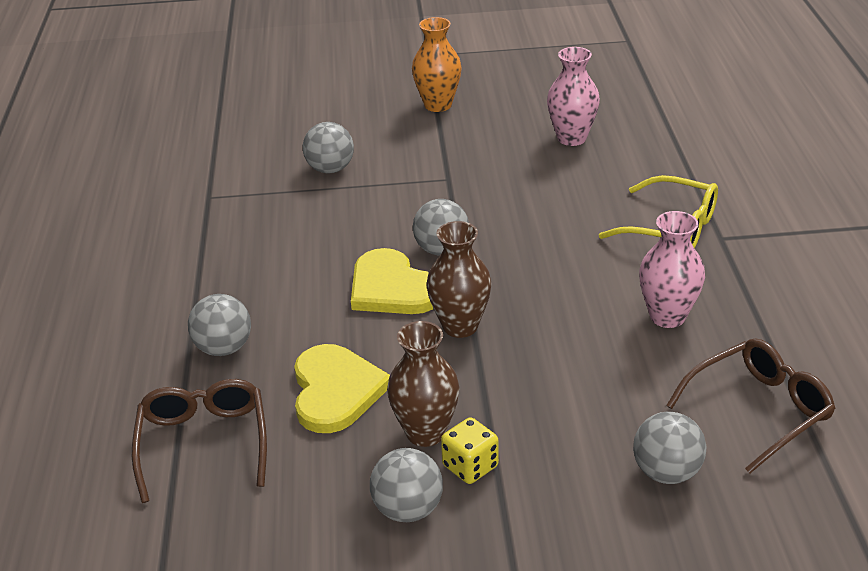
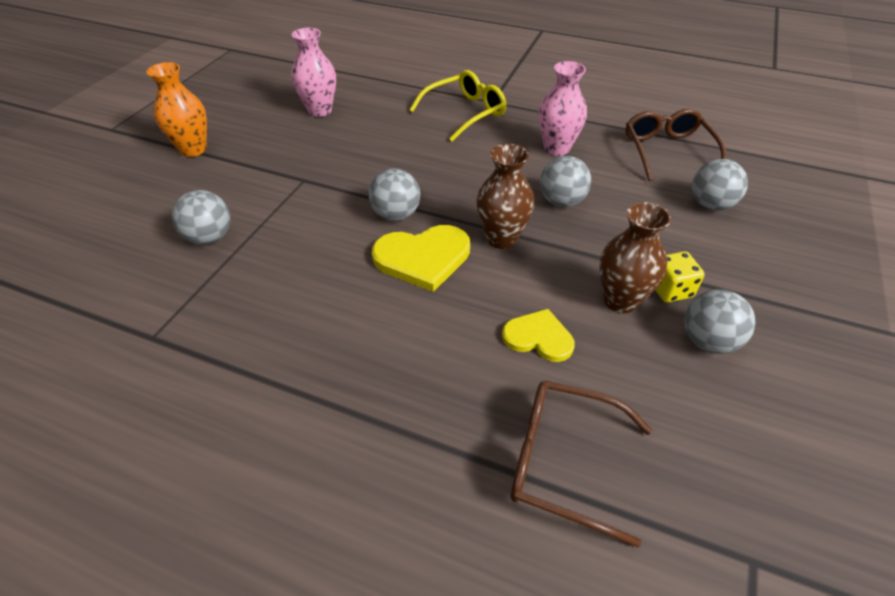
camera: 65 degrees left, 10 degrees up
grey ball [188,294,251,356] -> grey ball moved to [540,156,591,207]
yellow heart [294,344,390,433] -> yellow heart [502,309,575,362], size x0.64

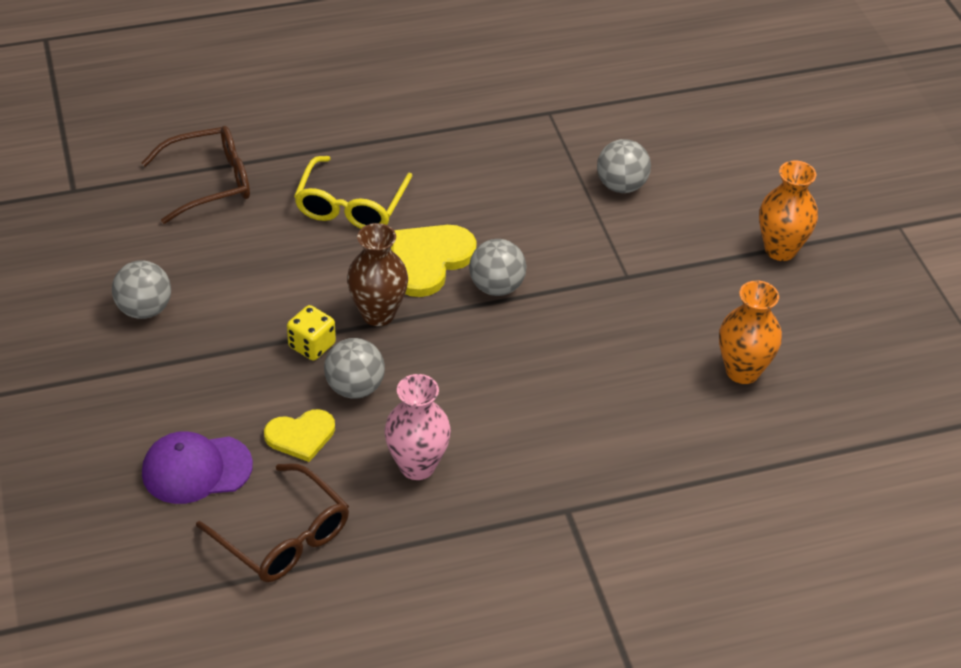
camera: 140 degrees right, 0 degrees up
pink vase [291,28,336,117] -> orange vase [719,281,782,384]
yellow glasses [409,70,507,141] -> yellow glasses moved to [294,156,412,229]
yellow heart [502,309,575,362] -> yellow heart moved to [264,409,335,462]
brown vase [599,202,672,313] -> none
yellow dice [655,251,705,303] -> yellow dice moved to [287,305,336,361]
grey ball [692,159,748,211] -> purple cap [142,431,253,504]

